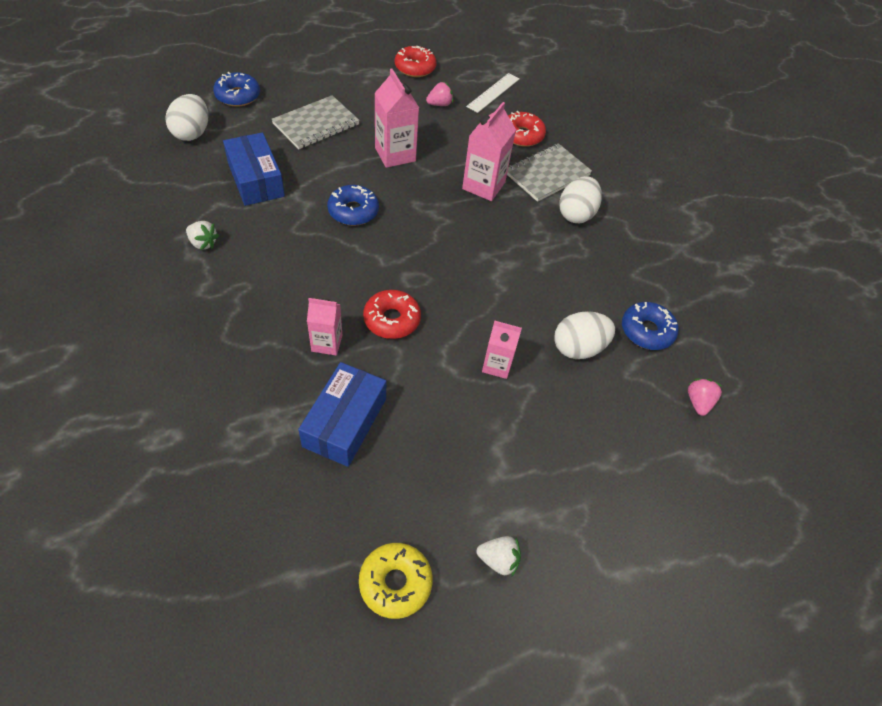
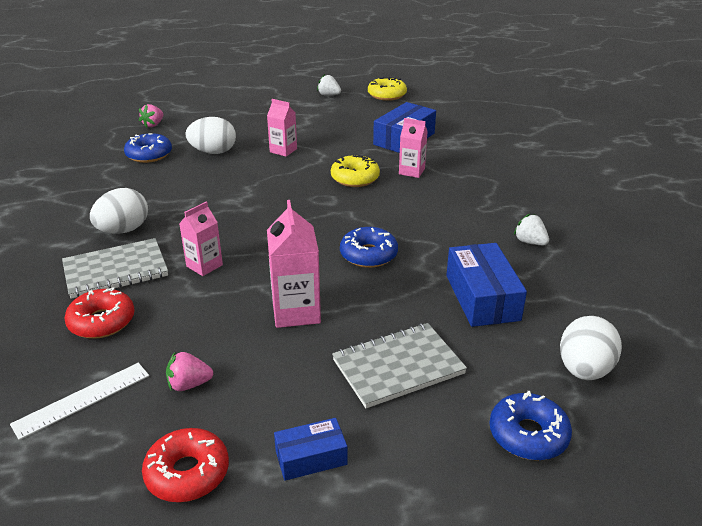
camera: 160 degrees left, 20 degrees down
red donut [363,290,421,339] -> yellow donut [331,155,380,187]
pink carton [462,102,516,201] -> pink carton [179,201,223,276], size x0.64
none -> blue box [274,418,347,481]

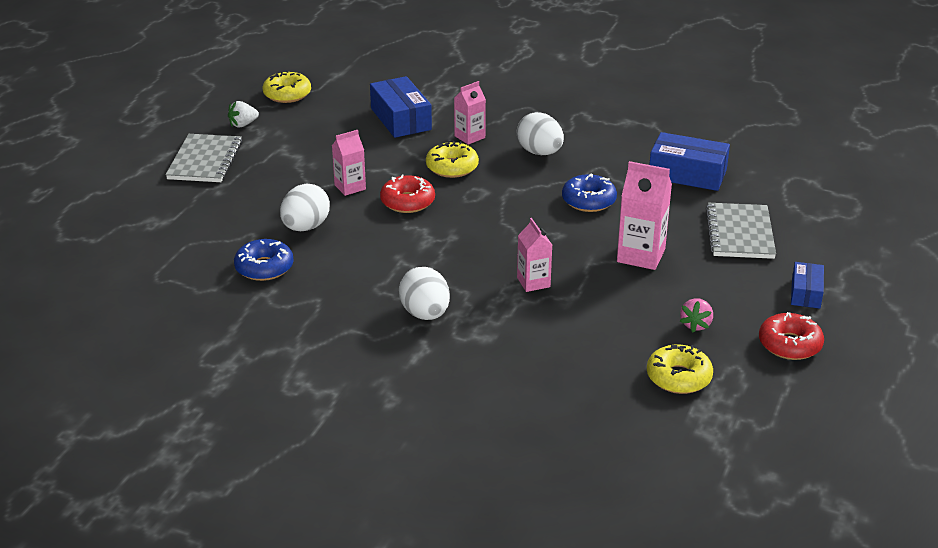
camera: 60 degrees left, 0 degrees up
white ruler [10,363,149,440] -> yellow donut [647,344,713,394]
grey notebook [62,238,168,299] -> grey notebook moved to [165,134,243,182]
red donut [64,287,135,339] -> red donut moved to [380,175,435,213]
pink strawberry [139,104,164,128] -> none
blue donut [489,391,572,460] -> none
white strawberry [514,214,549,245] -> none
white egg [560,316,622,380] -> white egg moved to [517,112,564,155]

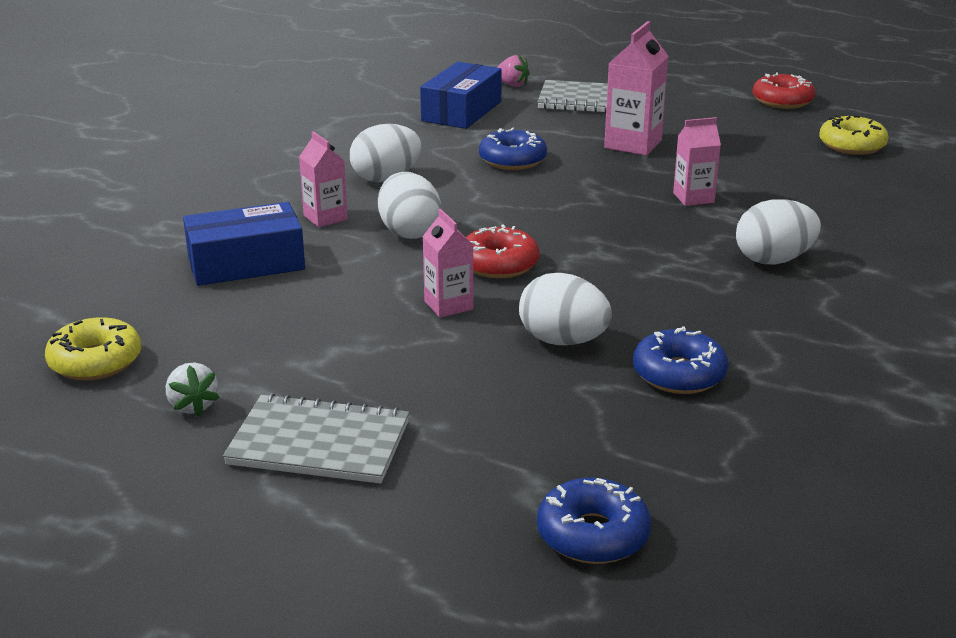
camera: 85 degrees left, 5 degrees down
yellow donut [426,141,479,178] -> white egg [378,172,441,239]
pink strawberry [679,298,713,332] -> pink strawberry moved to [497,55,530,87]
blue box [791,262,824,309] -> none
none -> blue donut [537,478,651,564]

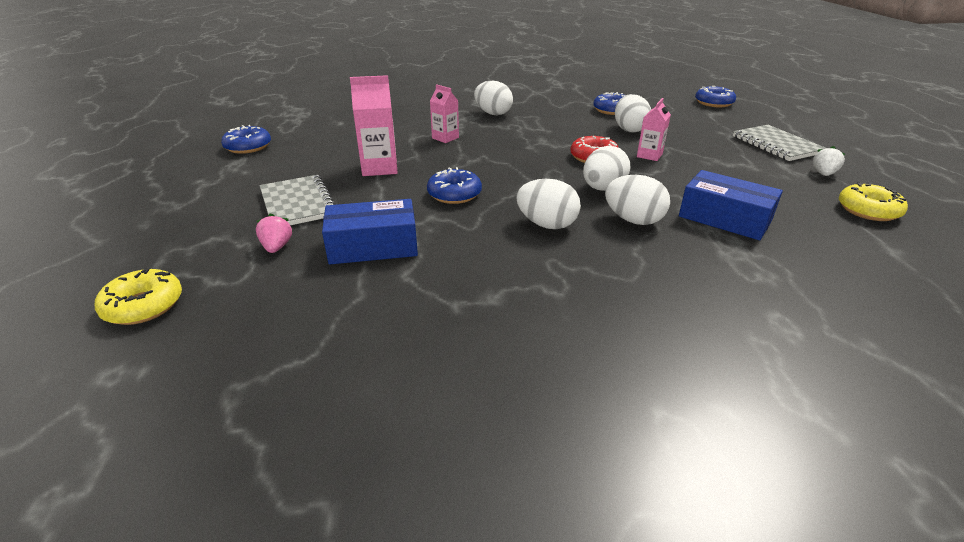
camera: 125 degrees left, 5 degrees up
pink carton [299,131,348,227] -> white egg [605,175,670,225]
red donut [752,72,815,109] -> blue donut [221,125,271,154]
yellow donut [819,115,888,155] -> yellow donut moved to [95,268,182,325]

